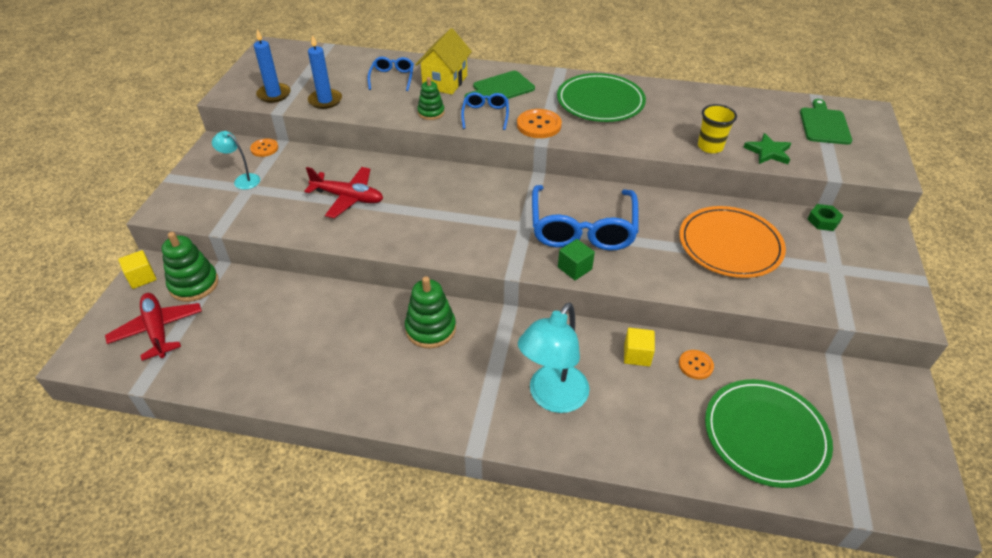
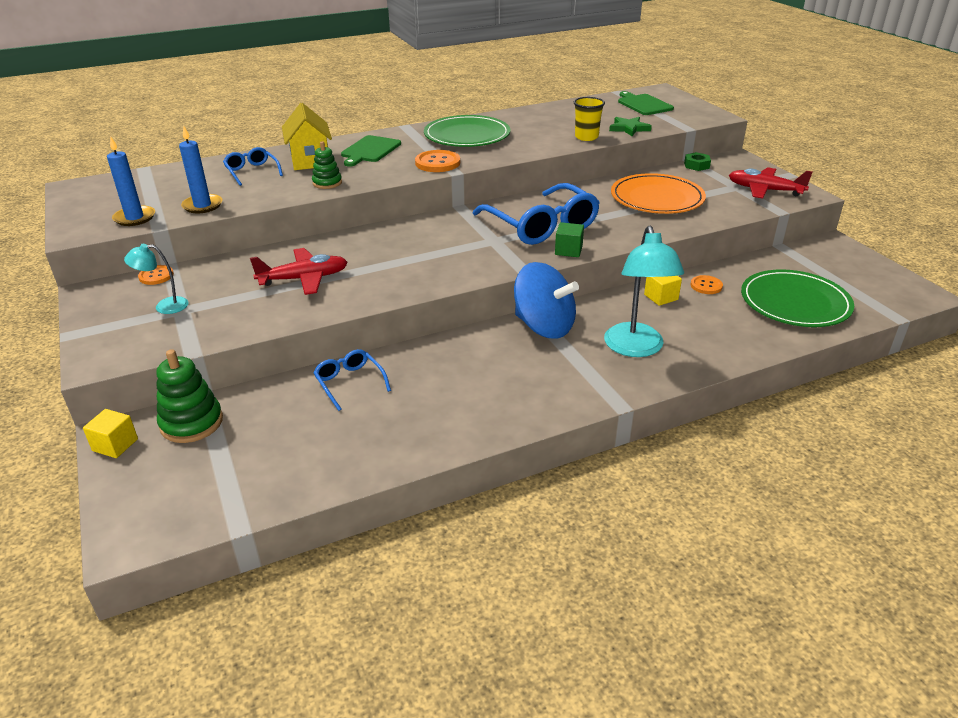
camera: 35 degrees left, 10 degrees down
red plane [105,293,202,361] -> red plane moved to [729,167,813,199]
green stacking toy [405,276,456,349] -> none
blue glasses [461,92,509,130] -> blue glasses moved to [313,349,391,411]
none -> blue spinning top [514,262,579,339]

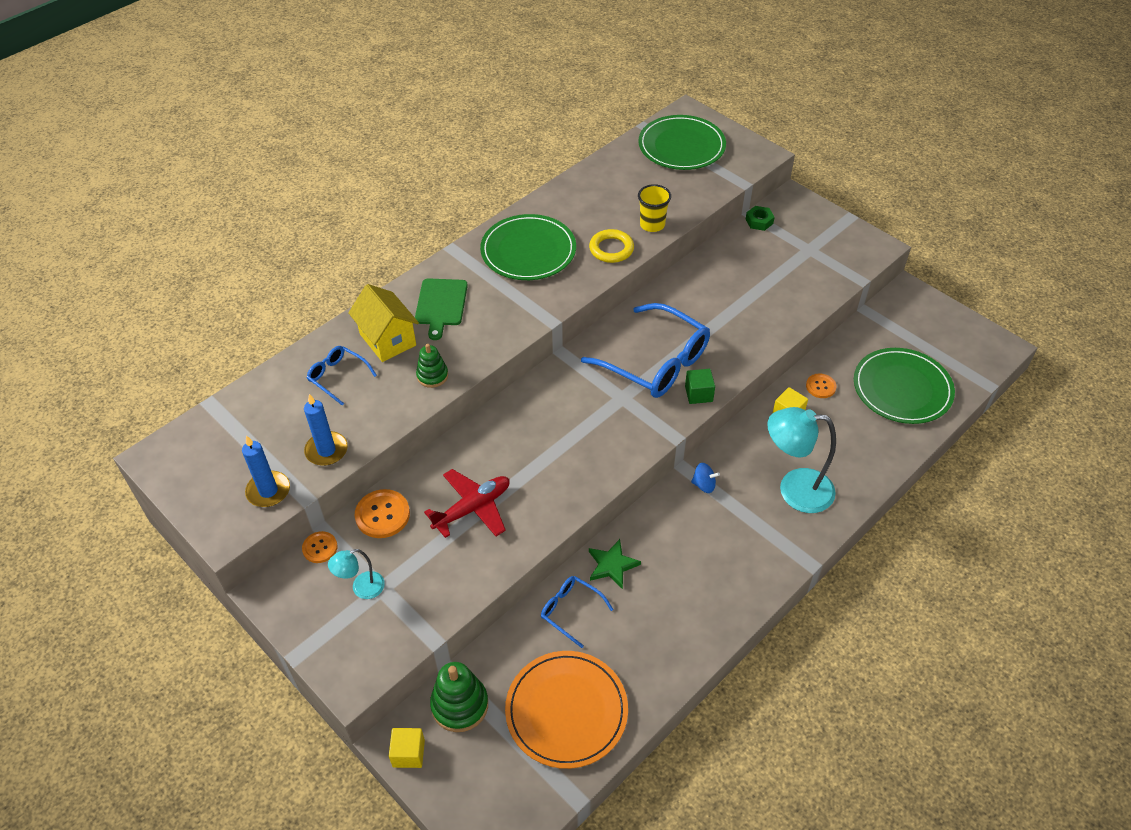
camera: 20 degrees left, 15 degrees up
orange button [415,150,460,172] -> orange button moved to [355,489,410,538]
blue spinning top [514,262,579,339] -> blue spinning top [691,463,720,493], size x0.41
turquoise lamp [604,226,684,357] -> turquoise lamp turned 120 degrees clockwise [767,407,836,513]
green star [609,117,652,136] -> green star moved to [589,539,641,589]
orange plate [611,173,706,214] -> orange plate moved to [505,651,628,769]
green cutting board [618,91,674,115] -> green plate [638,115,726,170]
red plane [729,167,813,199] -> none
none -> yellow ring [589,229,634,263]

